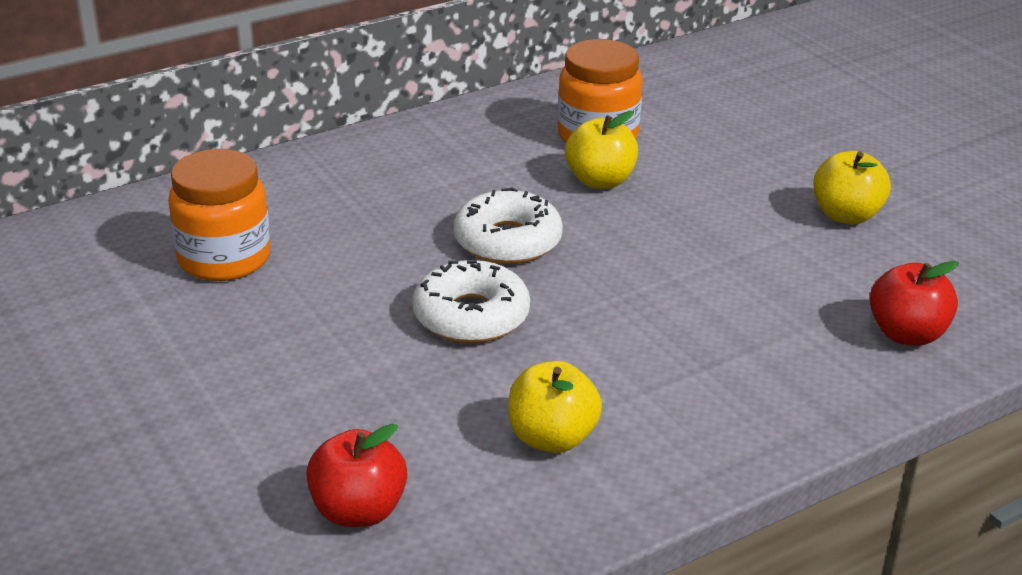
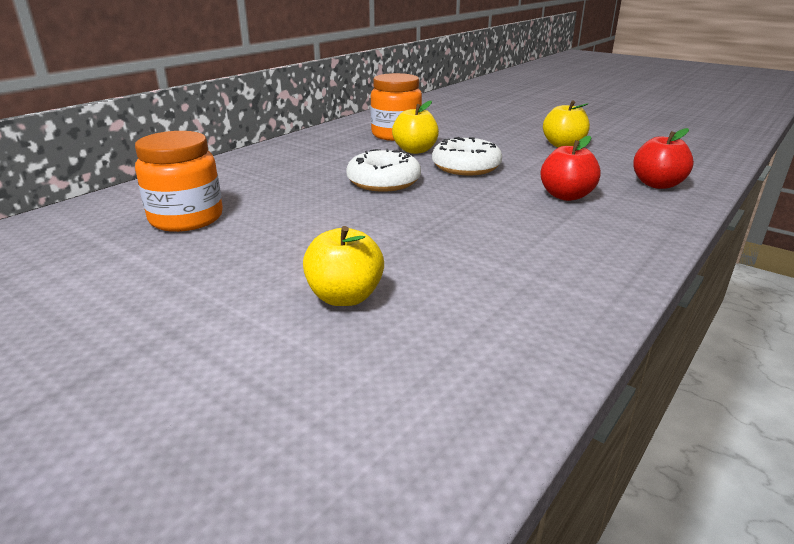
camera: 20 degrees left, 5 degrees down
red apple [306,424,407,527] -> red apple moved to [540,136,601,201]
white donut [413,260,530,343] -> white donut moved to [432,137,502,175]
yellow apple [508,361,602,453] -> yellow apple moved to [303,226,384,306]

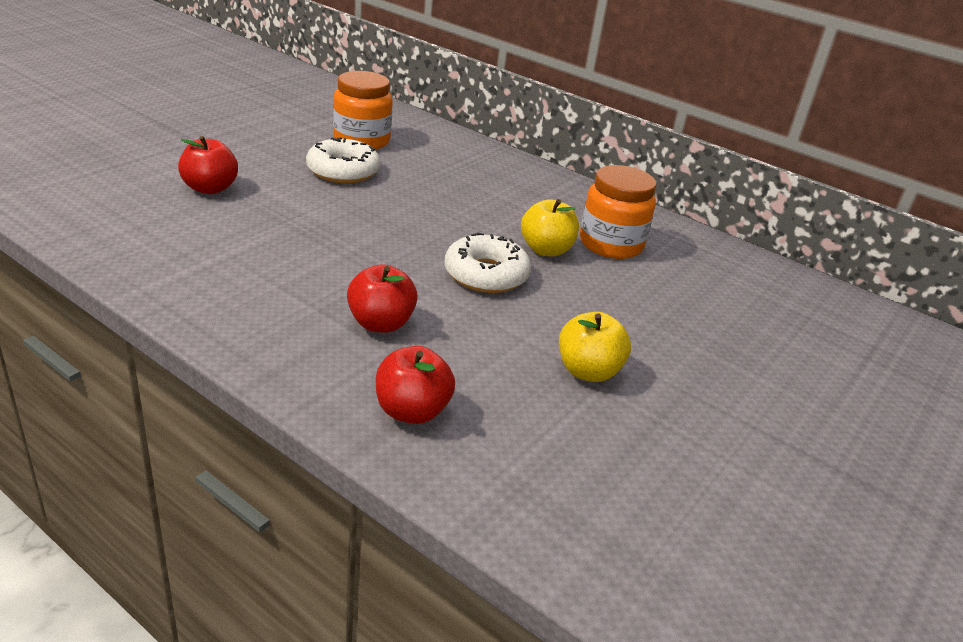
camera: 85 degrees right, 5 degrees up
yellow apple [303,226,384,306] -> red apple [178,136,238,194]
white donut [346,149,421,192] -> white donut moved to [306,137,380,183]

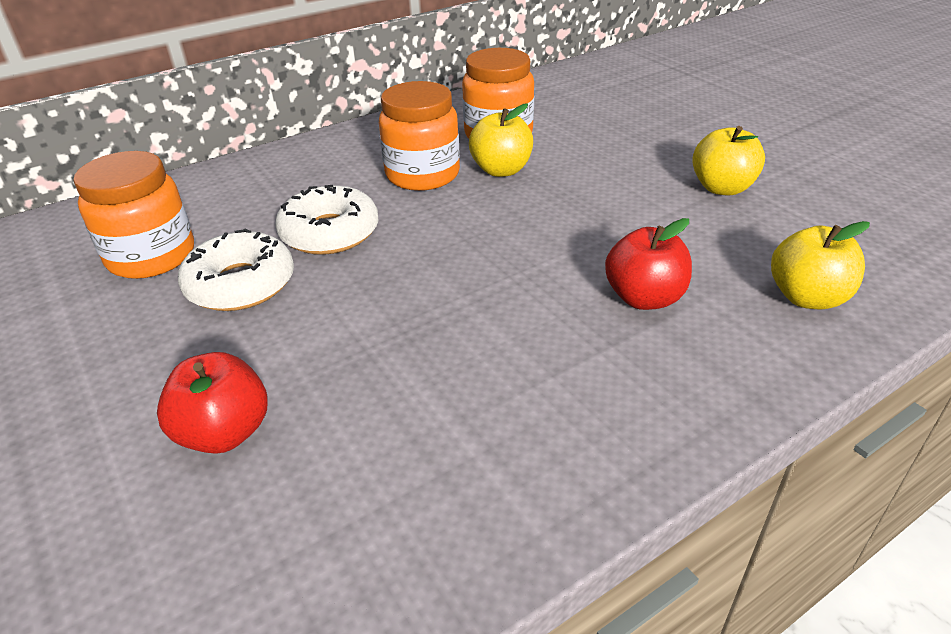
camera: 65 degrees left, 5 degrees up
red apple [376,346,455,424] -> yellow apple [771,221,870,309]
white donut [445,232,531,293] -> white donut moved to [275,185,379,255]
none -> orange jar [379,81,460,191]

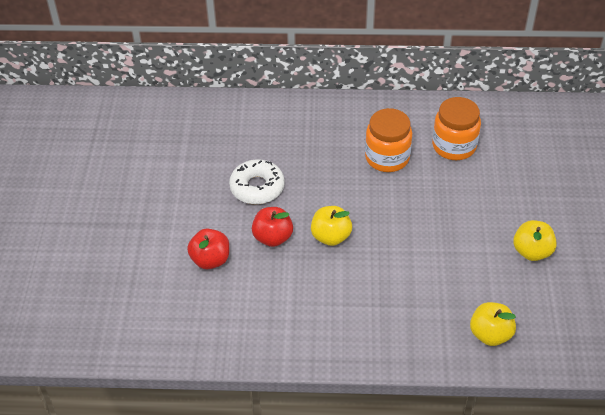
camera: 35 degrees right, 10 degrees up
orange jar [74,151,194,279] -> none
white donut [275,185,379,255] -> none
yellow apple [469,104,533,177] -> yellow apple moved to [311,206,352,246]
red apple [605,218,692,310] -> red apple moved to [252,207,293,247]

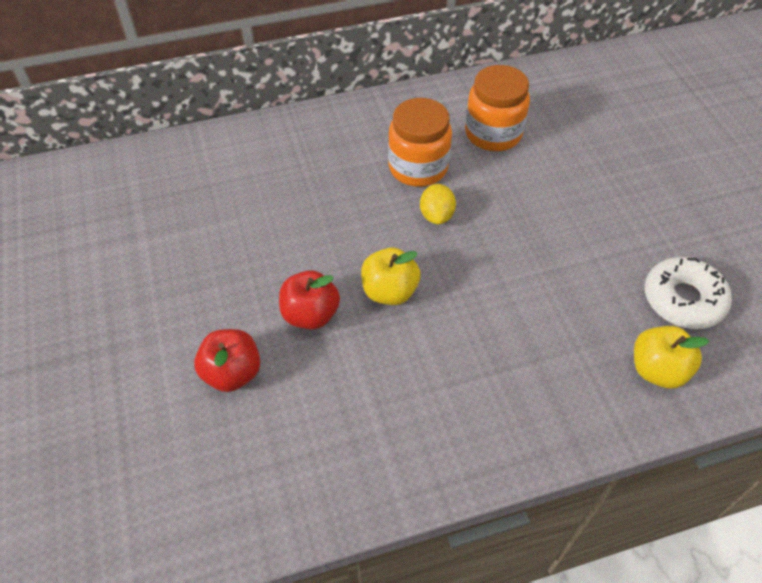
camera: 20 degrees left, 5 degrees up
white donut [229,159,285,204] -> white donut moved to [645,257,732,329]
yellow apple [513,220,557,261] -> none
none -> yellow lemon [420,184,456,225]

